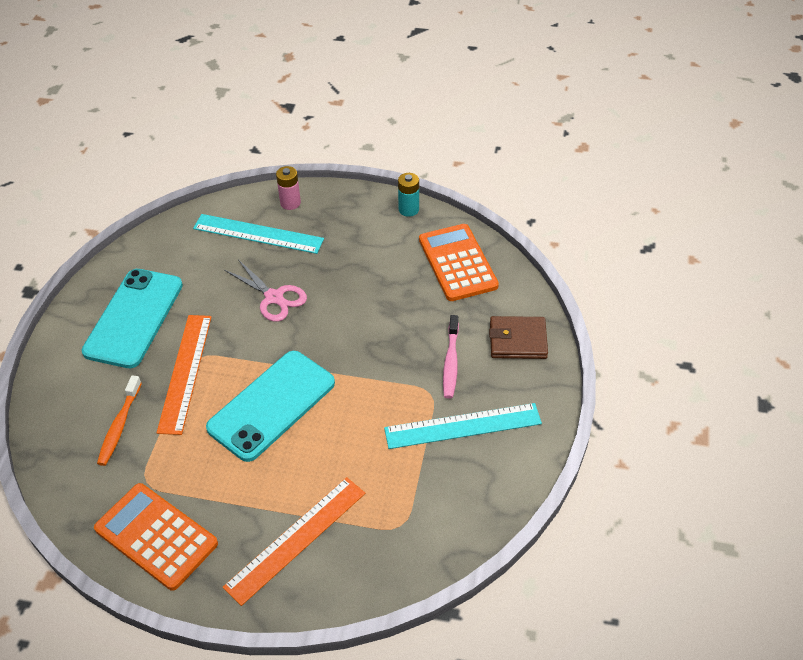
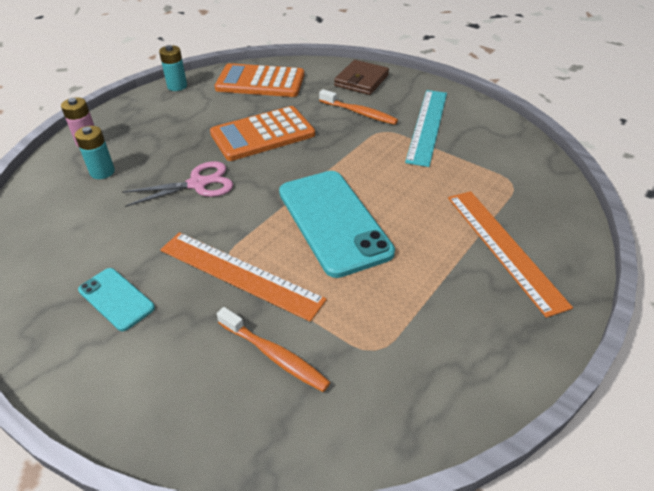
camera: 65 degrees left, 5 degrees down
turquoise phone [82,269,183,368] -> turquoise phone [78,268,155,331], size x0.50
orange calculator [94,483,218,591] -> orange calculator moved to [210,106,315,161]
turquoise ruler [193,214,324,254] -> turquoise battery [75,126,115,179]
pink toothbrush [443,315,459,399] -> orange toothbrush [319,89,398,125]

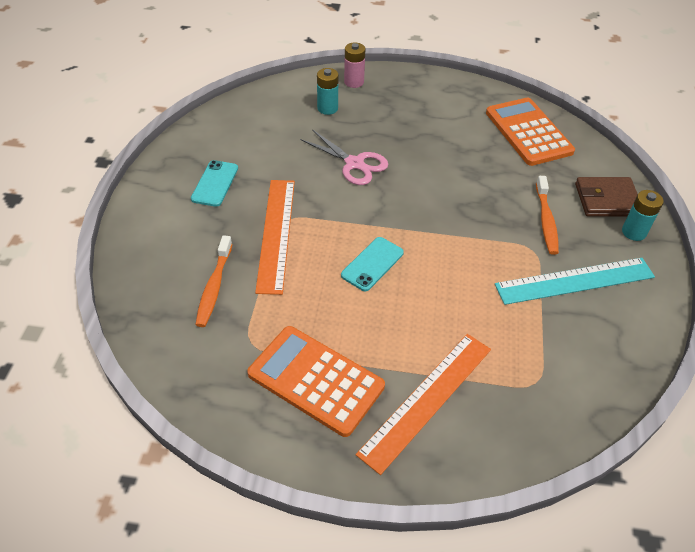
camera: 60 degrees right, 5 degrees up
turquoise battery [159,45,187,91] -> turquoise battery moved to [622,190,664,241]
orange calculator [210,106,315,161] -> orange calculator moved to [247,326,385,437]
turquoise phone [279,171,395,278] -> turquoise phone [341,237,404,291], size x0.50

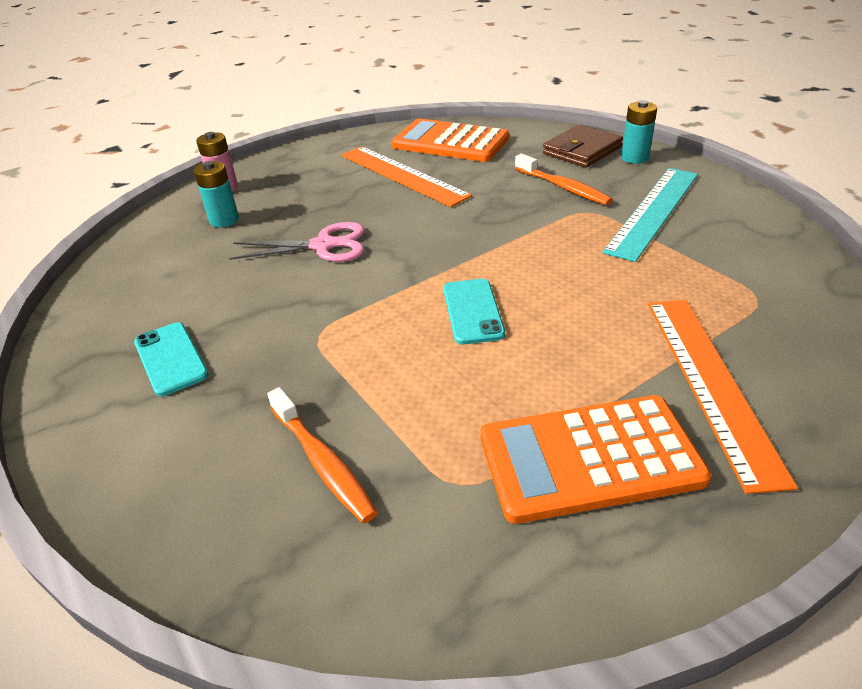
camera: 40 degrees left, 10 degrees down
orange ruler [255,180,295,295] -> orange ruler moved to [341,146,472,207]

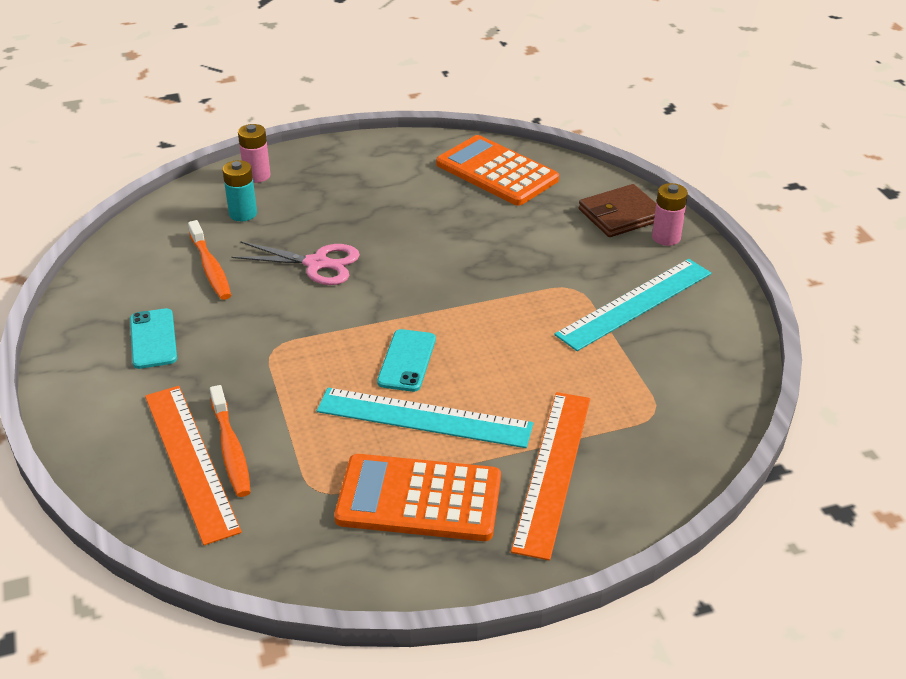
camera: 15 degrees right, 0 degrees up
orange ruler [341,146,472,207] -> orange ruler moved to [145,386,242,545]
orange toothbrush [515,153,613,205] -> orange toothbrush moved to [188,220,231,300]
turquoise battery [621,100,657,164] -> pink battery [652,183,688,246]
none -> turquoise ruler [317,388,533,448]

